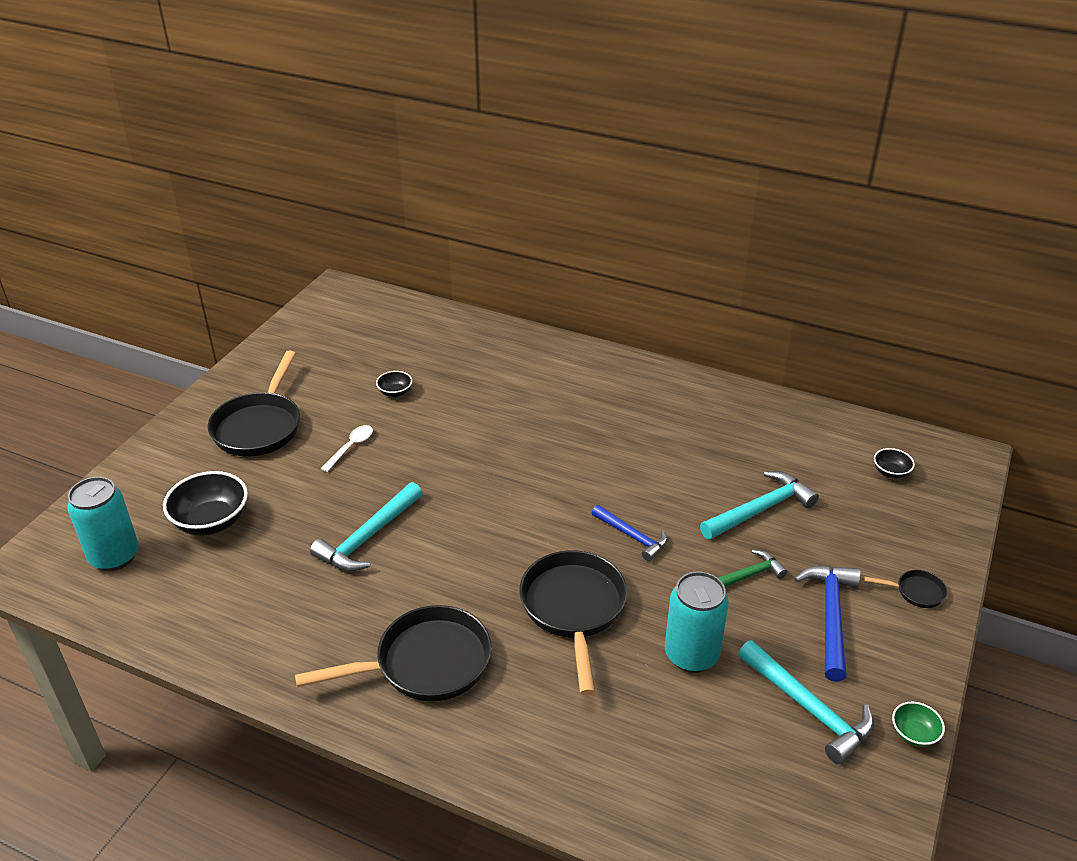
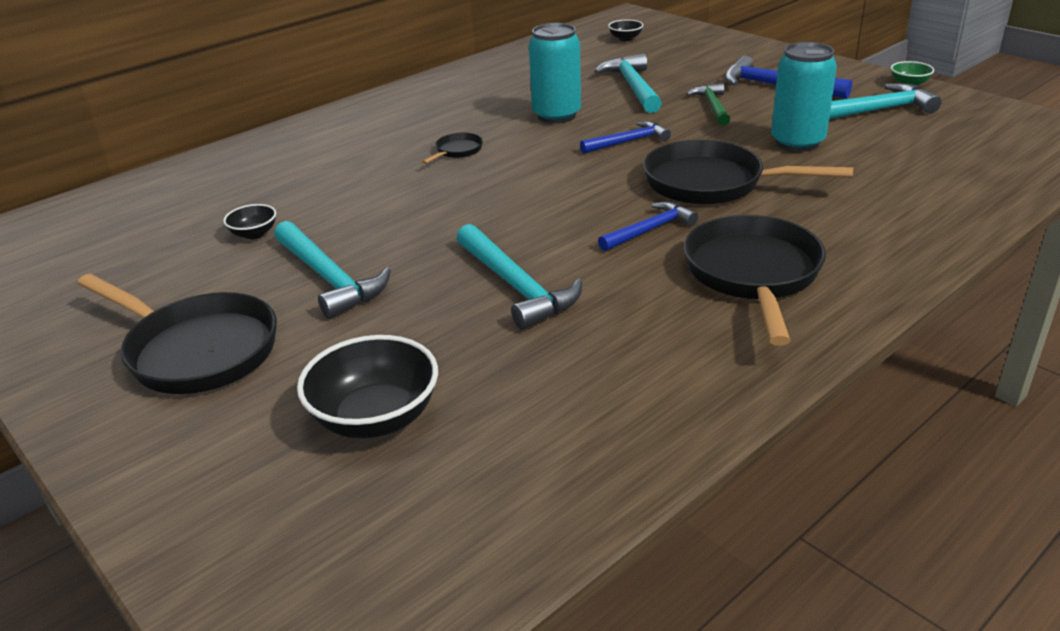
camera: 65 degrees left, 5 degrees down
turquoise can [68,477,139,571] -> turquoise can moved to [529,23,581,124]
white spoon [321,425,373,472] -> turquoise hammer [274,221,391,319]
black pan [864,570,947,608] -> black pan moved to [422,133,483,164]
none -> blue hammer [598,202,698,251]

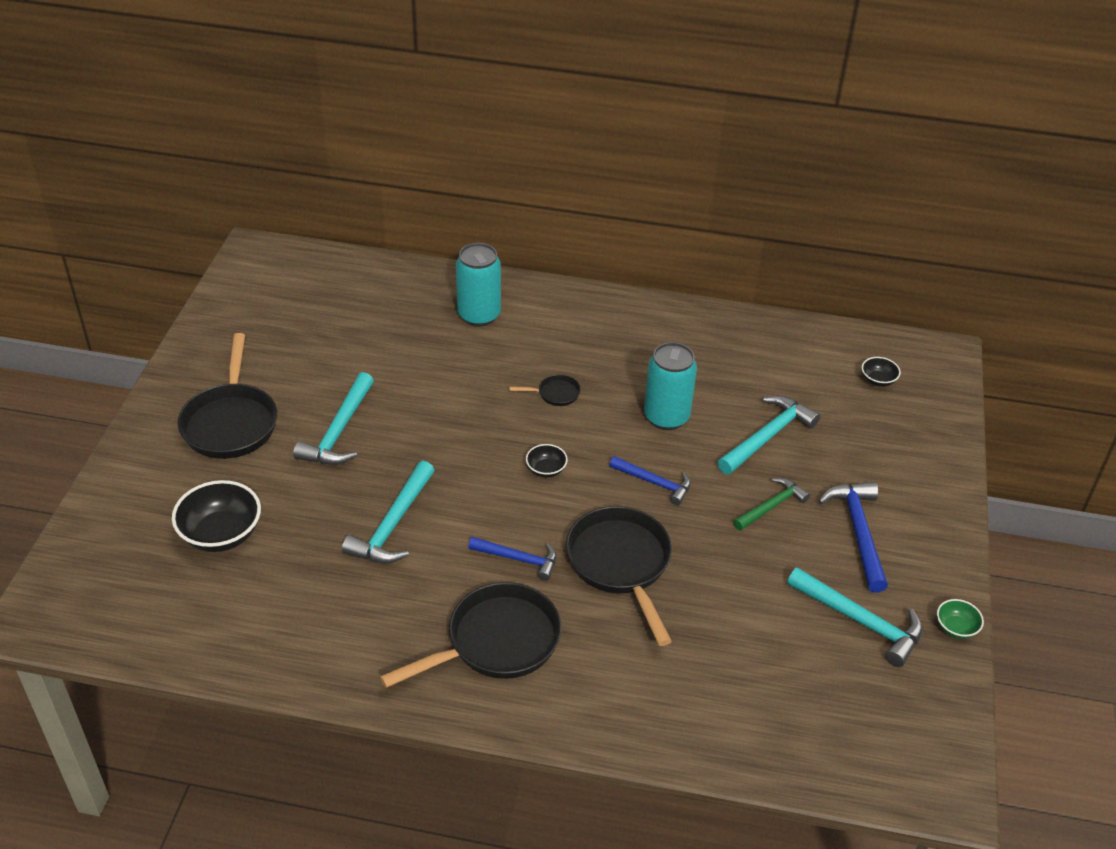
camera: 50 degrees right, 10 degrees up
black bowl [223,204,276,239] -> black bowl moved to [526,444,568,478]
turquoise can [771,42,837,152] -> turquoise can moved to [456,243,501,327]

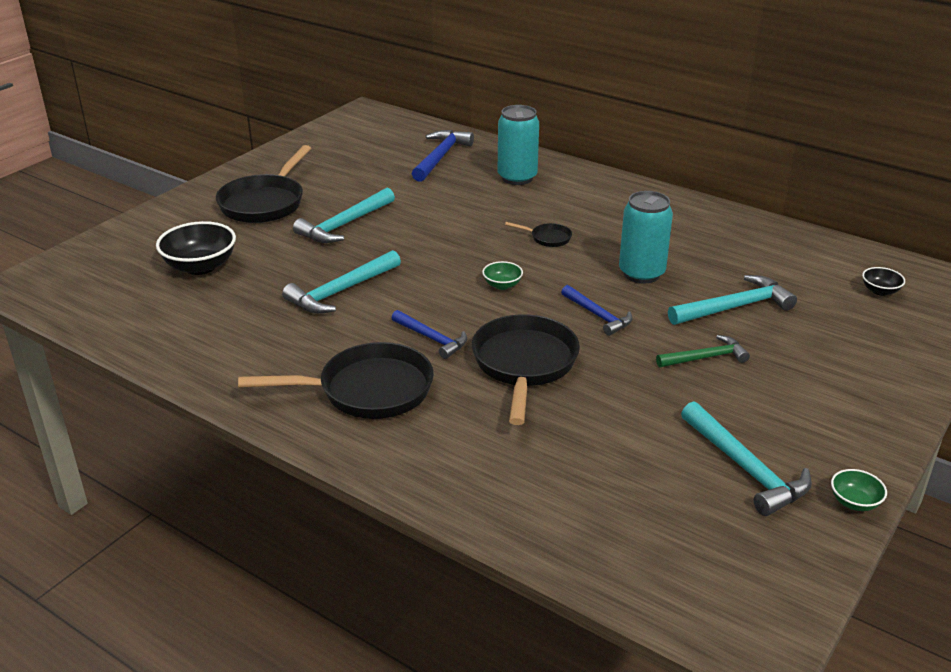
camera: 25 degrees right, 10 degrees down
black bowl [526,444,568,478] -> green bowl [482,261,523,290]
blue hammer [818,482,888,593] -> blue hammer moved to [412,130,474,182]

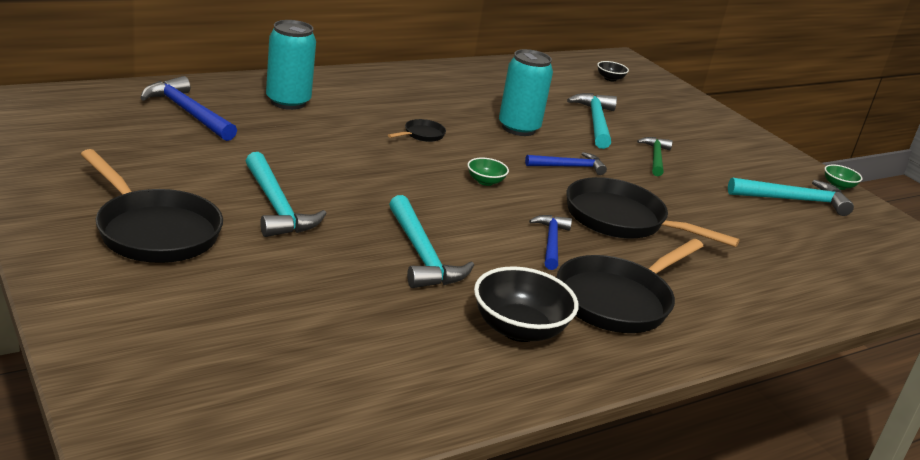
camera: 70 degrees left, 5 degrees down
black bowl [156,221,236,275] -> black bowl moved to [474,267,579,342]
black pan [238,342,434,419] -> black pan turned 150 degrees counterclockwise [557,239,703,333]
blue hammer [392,310,467,359] -> blue hammer turned 60 degrees counterclockwise [529,215,572,270]

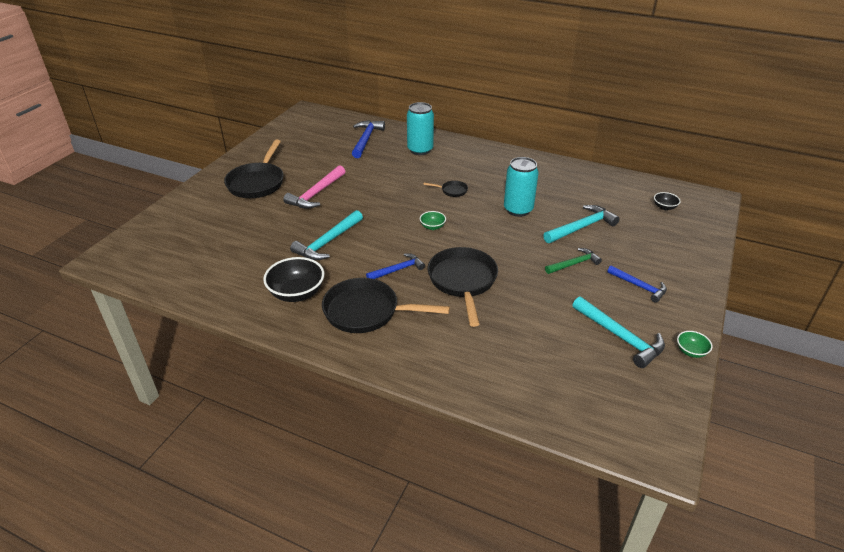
camera: 60 degrees right, 10 degrees up
turquoise hammer [246,152,327,237] -> pink hammer [283,165,346,209]
blue hammer [525,152,607,175] -> blue hammer moved to [607,265,667,303]

